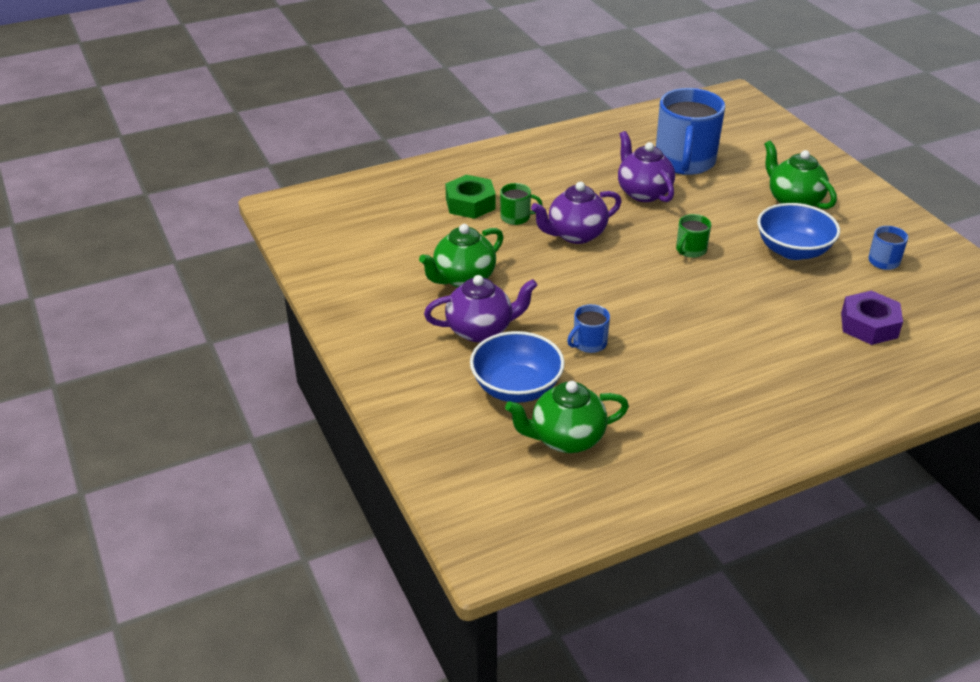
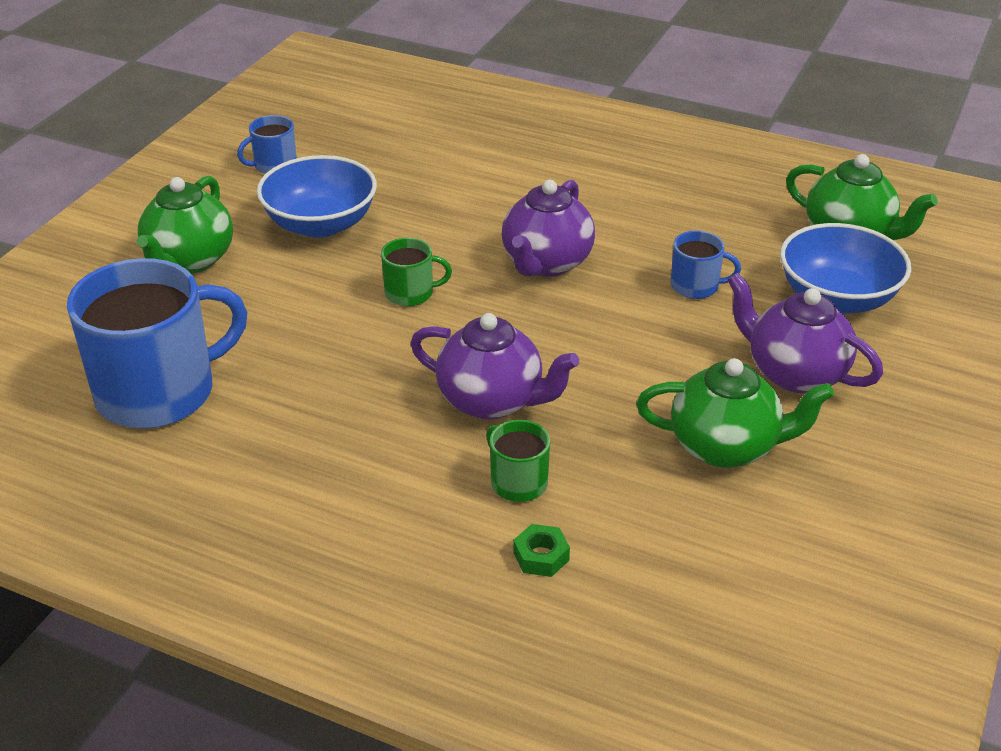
camera: 130 degrees left, 0 degrees up
green nut [445,175,496,219] -> green nut [513,524,570,577], size x0.51
purple teapot [618,131,675,202] -> purple teapot moved to [502,180,595,277]
purple nut [841,291,903,345] -> none

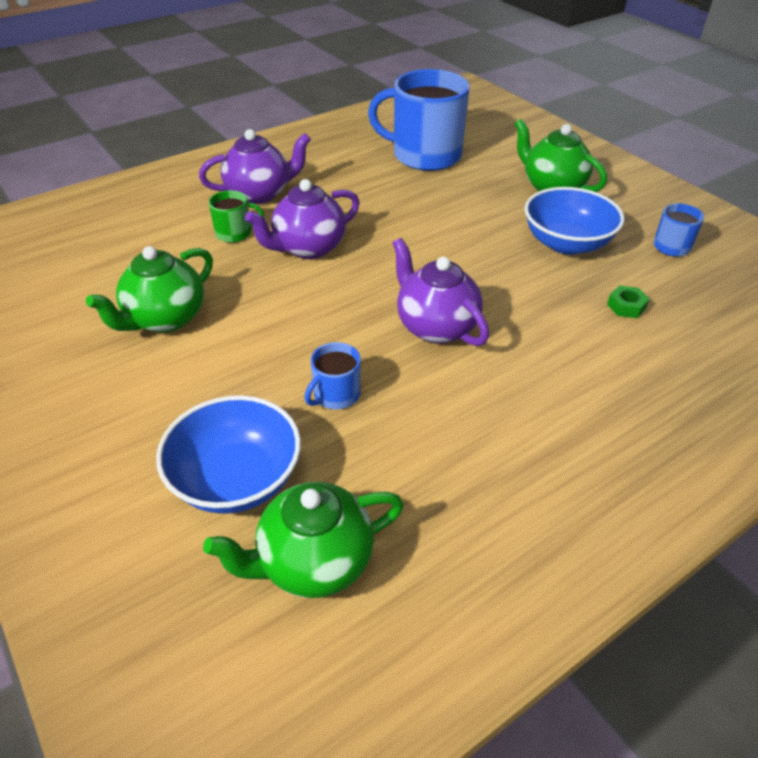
camera: 120 degrees right, 5 degrees up
blue mug [67,258,247,429] -> blue mug turned 105 degrees clockwise [368,69,470,171]
green mug [381,238,452,306] -> none
green nut [513,524,570,577] -> green nut moved to [607,286,649,318]
purple teapot [727,272,883,393] -> purple teapot moved to [199,129,311,204]

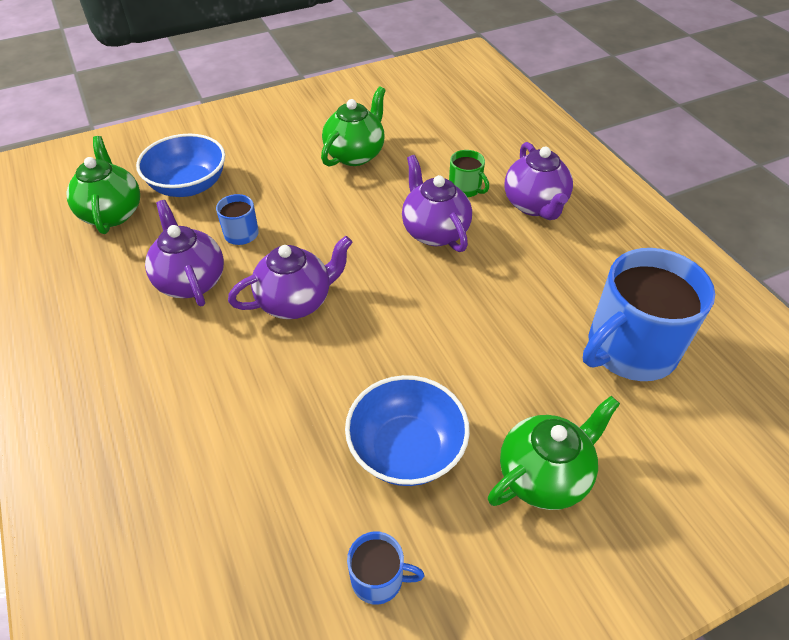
camera: 100 degrees right, 5 degrees up
green teapot [86,246,213,333] -> green teapot turned 75 degrees clockwise [321,87,386,166]
green mug [209,190,264,243] -> green mug turned 45 degrees counterclockwise [449,150,489,197]
blue mug [368,69,470,171] -> blue mug turned 150 degrees counterclockwise [583,248,715,381]
green nut [607,286,649,318] -> none
none -> purple teapot [145,200,224,306]

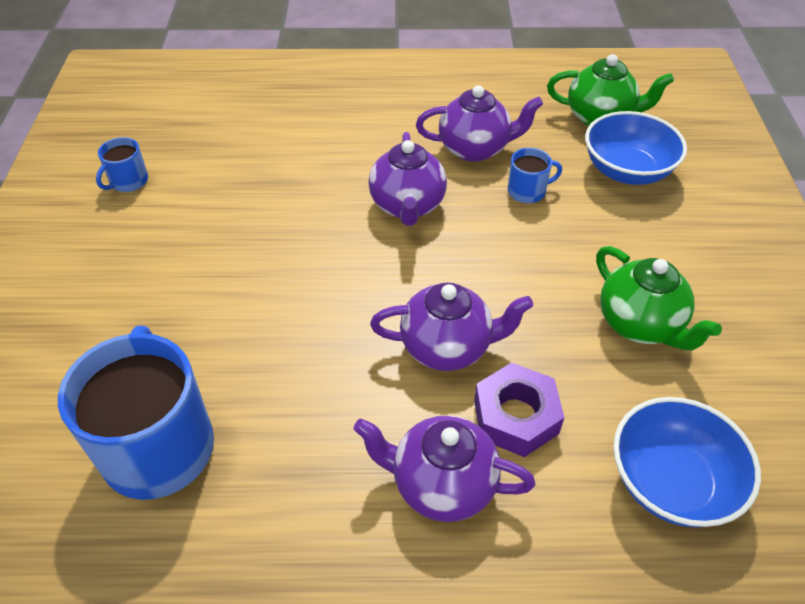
camera: 115 degrees right, 0 degrees up
blue bowl [345,375,470,486] -> blue bowl moved to [613,397,761,527]
green mug [449,150,489,197] -> purple nut [474,363,565,457]
green teapot [488,396,620,510] -> none

